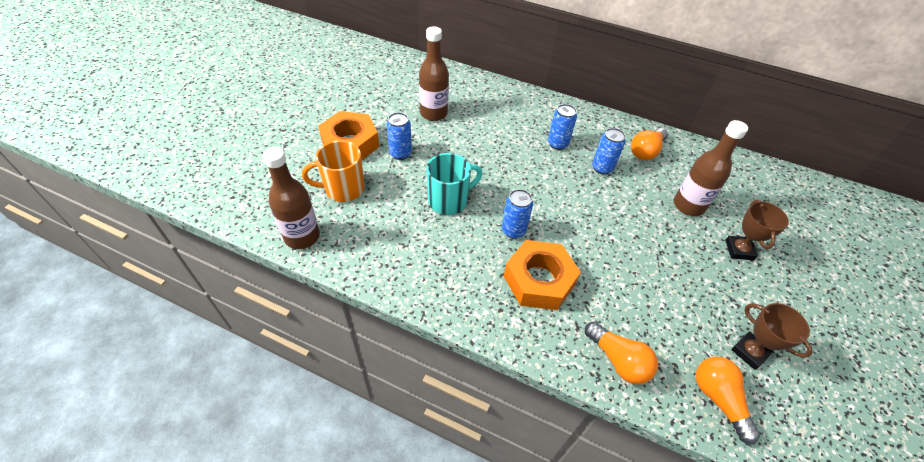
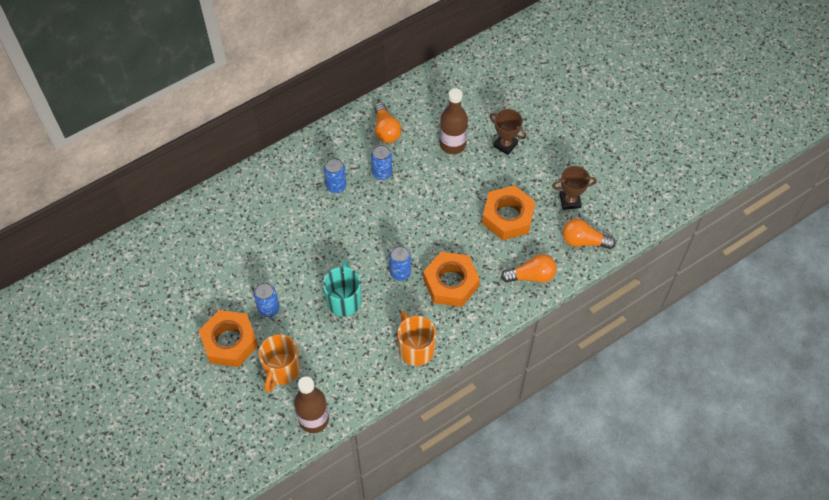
camera: 55 degrees left, 10 degrees up
brown bottle [419,26,449,121] -> none
none -> orange mug [398,312,436,366]
none -> orange nut [482,185,535,240]

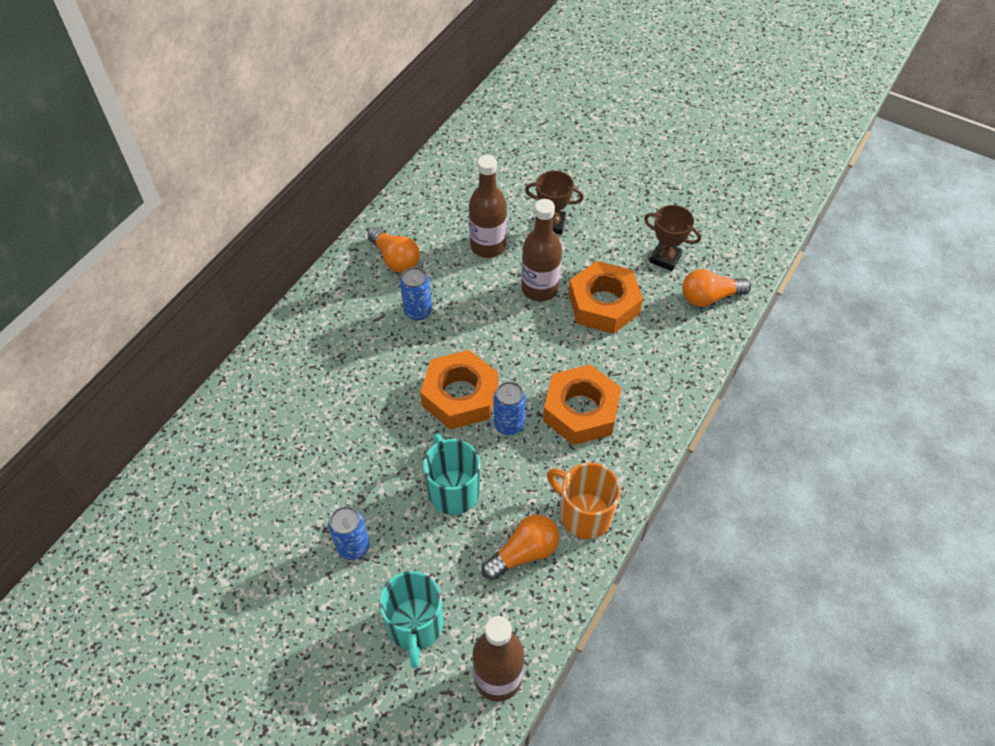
camera: 25 degrees left, 5 degrees down
orange nut [199,310,258,367] -> orange nut moved to [420,350,498,430]
orange mug [259,334,300,392] -> turquoise mug [379,571,443,669]
blue can [324,158,346,193] -> none
orange light bulb [501,254,557,283] -> orange light bulb moved to [482,515,560,580]
brown trophy [552,166,597,210] -> brown trophy turned 60 degrees clockwise [644,205,701,271]
none -> brown bottle [521,199,562,301]

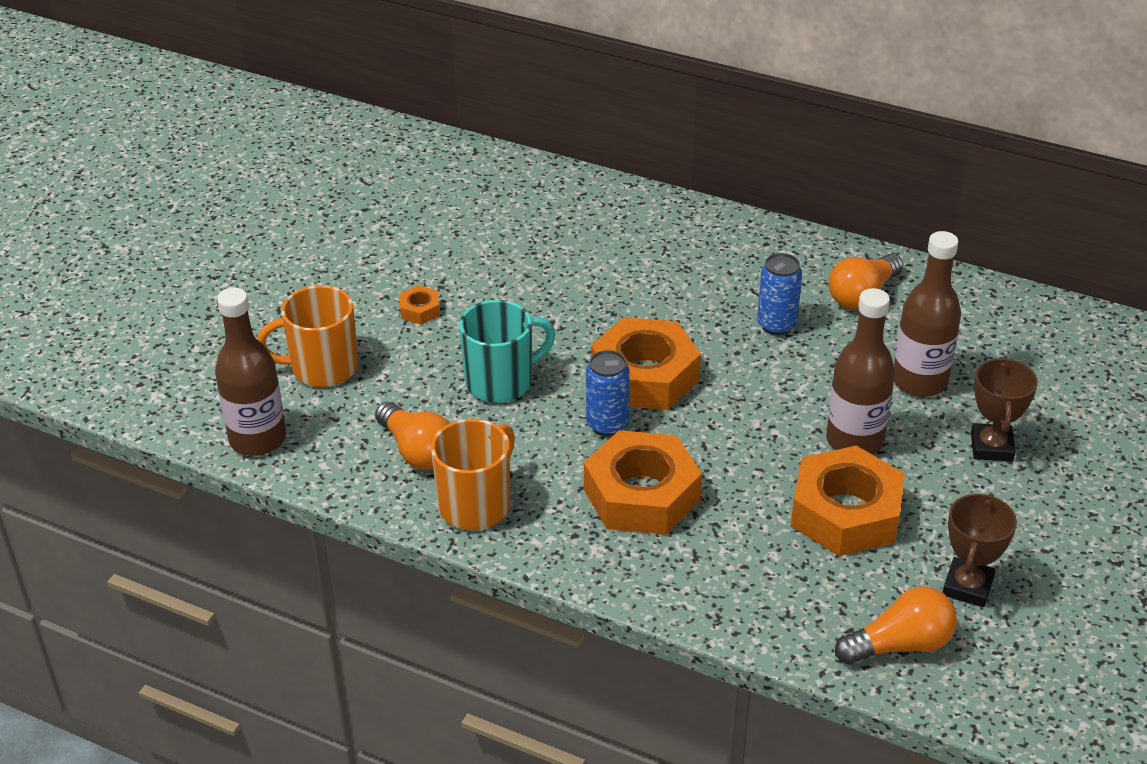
camera: 85 degrees right, 15 degrees down
blue can [329,506,369,560] -> orange nut [399,285,440,324]
turquoise mug [379,571,443,669] -> orange mug [257,285,358,387]
orange light bulb [682,269,751,307] -> orange light bulb turned 90 degrees clockwise [835,586,957,665]

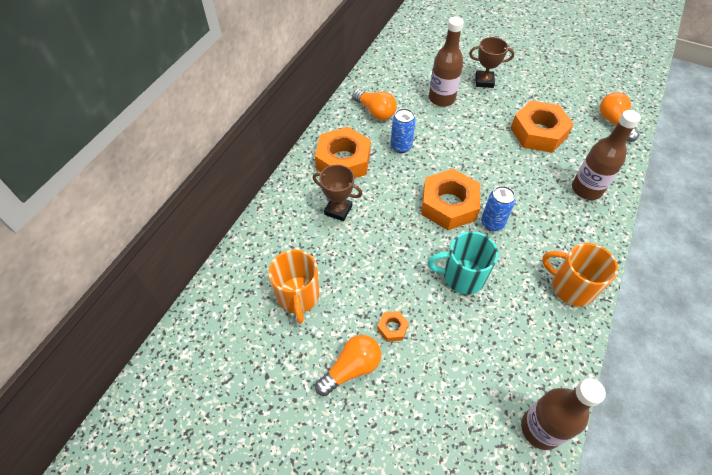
camera: 90 degrees left, 15 degrees up
orange mug [257,285,358,387] -> orange mug moved to [269,250,319,324]
orange light bulb [375,402,450,470] -> orange light bulb moved to [315,335,381,396]
turquoise mug [459,300,556,403] -> turquoise mug turned 60 degrees counterclockwise [427,231,498,294]
orange nut [584,430,702,535] -> orange nut moved to [315,127,371,178]
brown bottle [826,288,895,455] -> brown bottle moved to [572,110,641,200]
brown trophy [943,493,1017,607] -> brown trophy moved to [313,164,362,221]

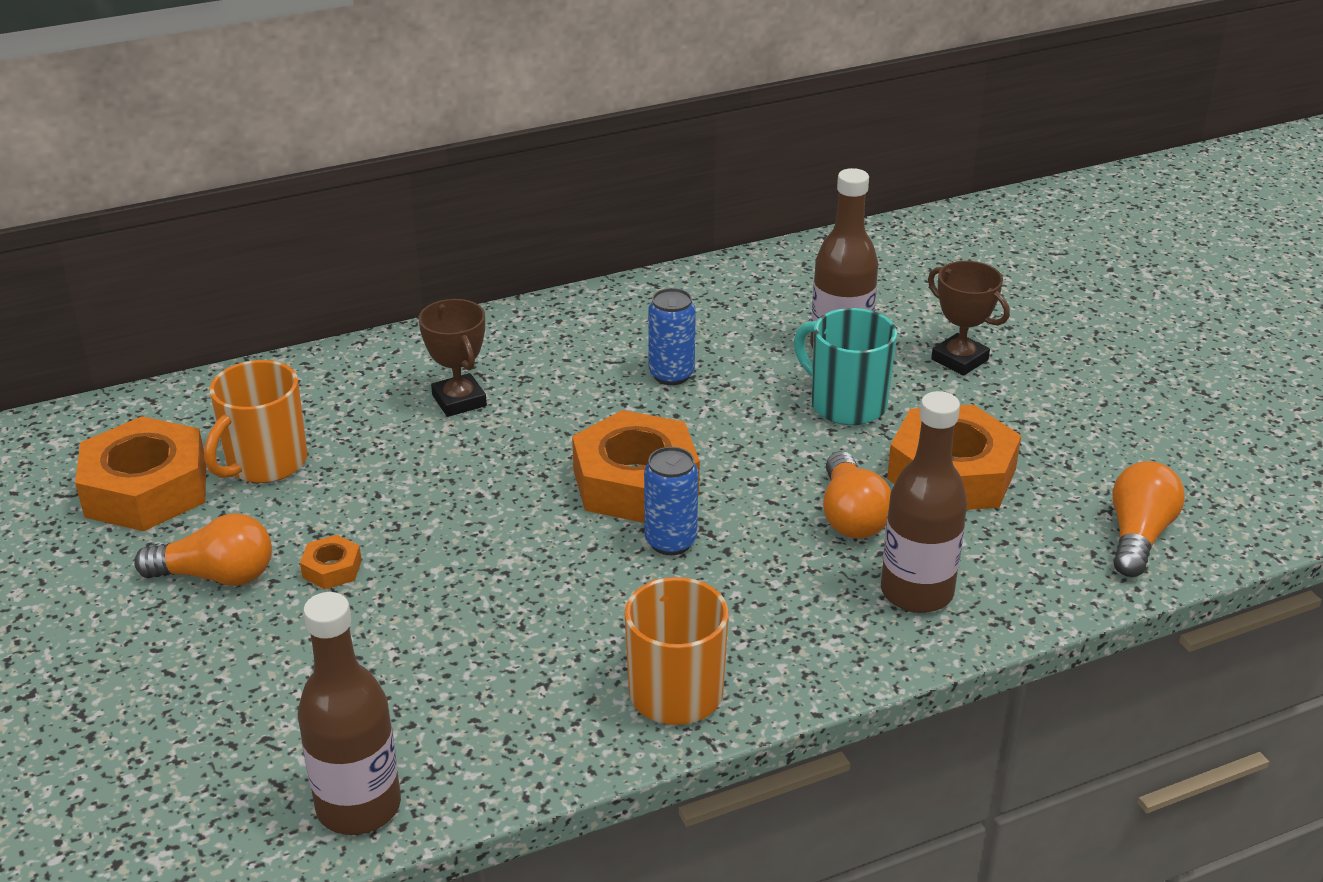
camera: 40 degrees right, 20 degrees down
orange nut [315,127,371,178] -> orange nut moved to [75,416,206,531]
orange light bulb [352,89,397,120] -> orange light bulb moved to [823,451,891,539]
turquoise mug [427,231,498,294] -> turquoise mug moved to [794,308,897,425]

